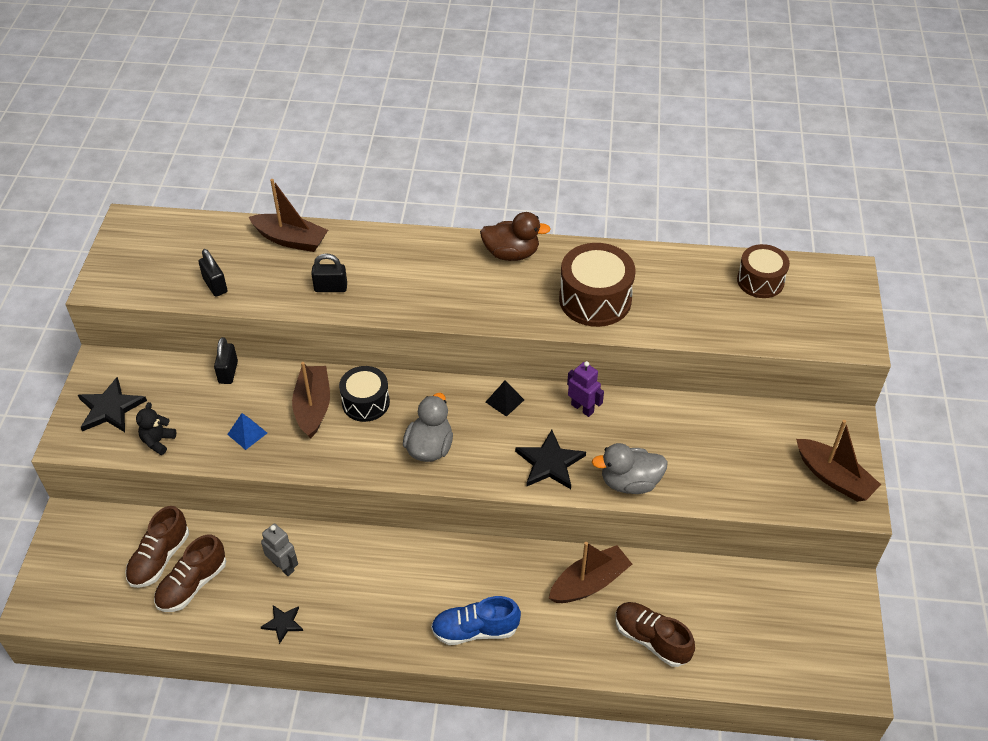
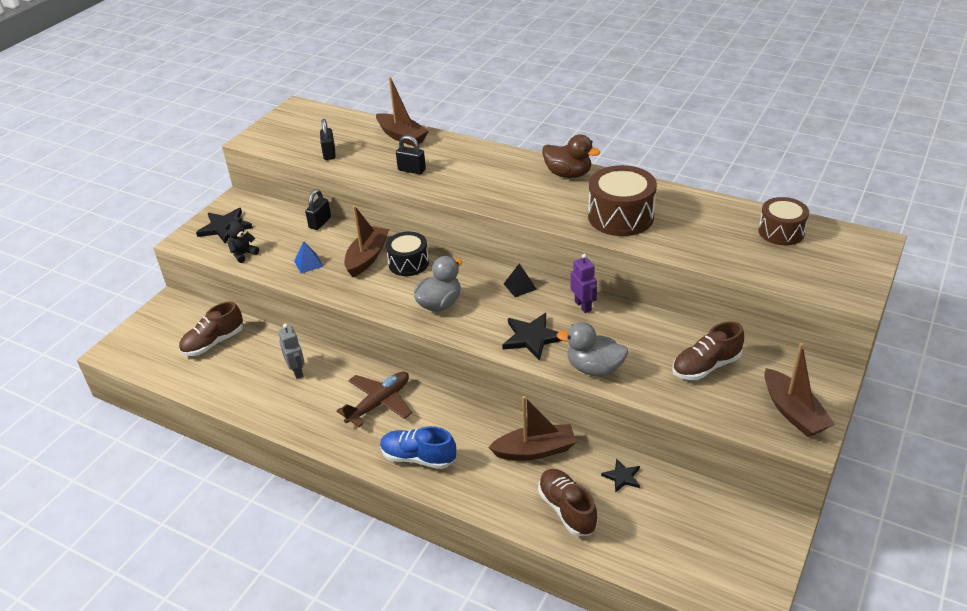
camera: 25 degrees right, 10 degrees down
brown shoe [154,534,226,612] -> brown shoe moved to [672,322,744,380]
black star [261,605,303,644] -> black star moved to [601,459,640,493]
none -> brown plane [337,372,412,427]

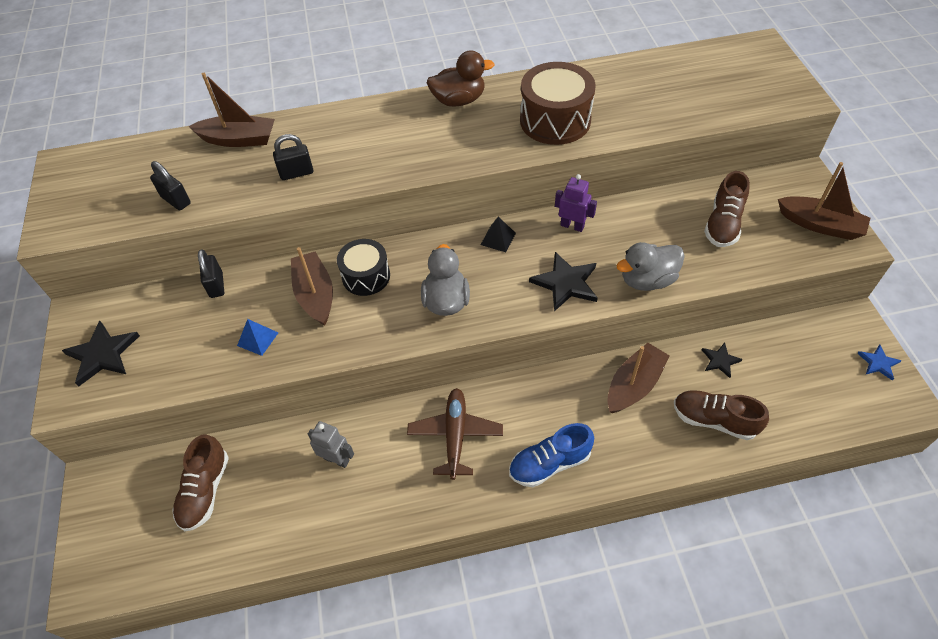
camera: 40 degrees left, 15 degrees up
black teddy bear [224,217,259,263] -> none
brown drum [759,197,809,245] -> none
none -> blue star [857,345,902,380]

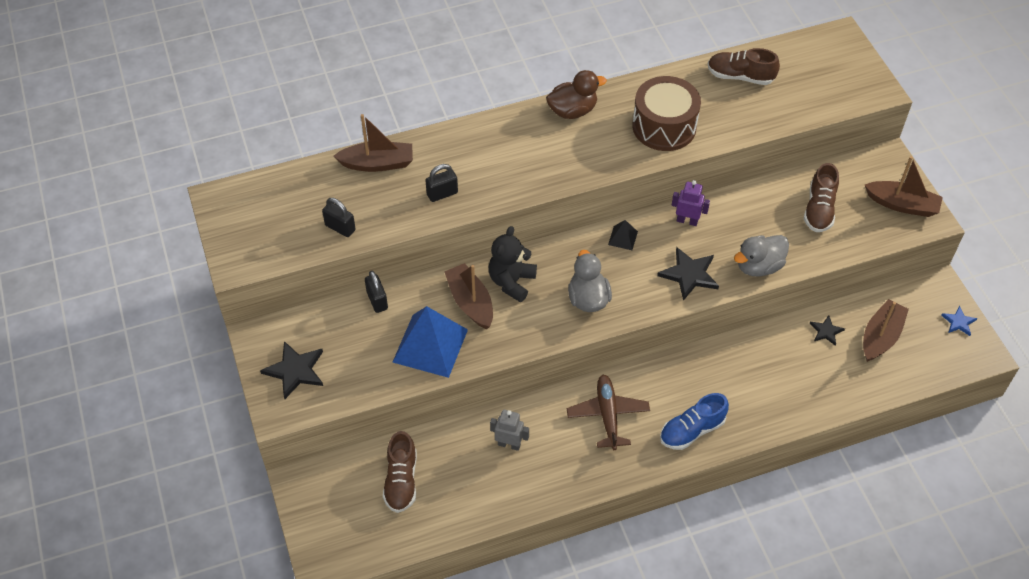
camera: 10 degrees left, 0 degrees up
blue pyramid [237,319,278,356] -> blue pyramid [393,306,468,378], size x2.25
black drum [337,239,390,296] -> black teddy bear [489,226,537,302]
brown boat [607,343,670,413] -> brown boat moved to [863,299,909,362]
brown shoe [674,390,769,440] -> brown shoe moved to [708,48,780,85]

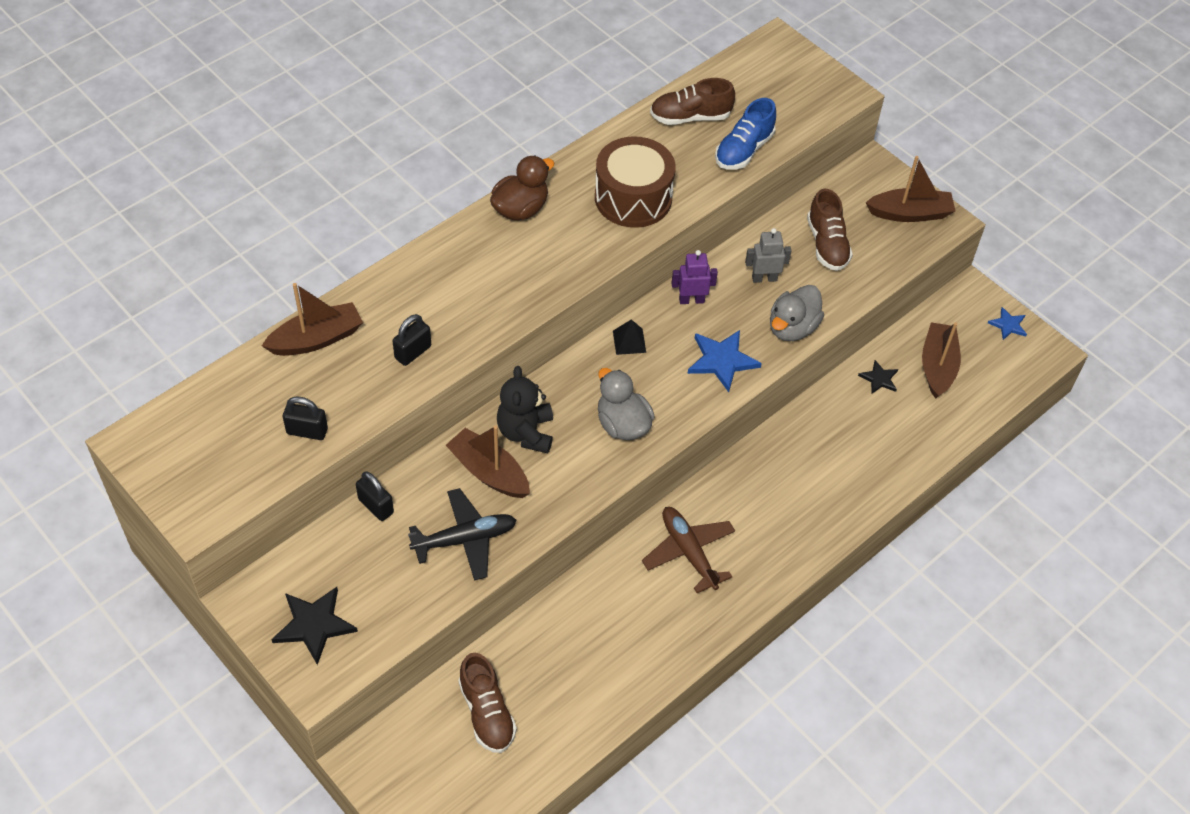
camera: 25 degrees left, 0 degrees up
blue pyramid [393,306,468,378] -> black plane [408,488,517,581]
grey robot [490,410,529,451] -> grey robot moved to [745,228,792,283]
black star [657,247,719,301] -> blue star [687,330,762,392]
blue shoe [660,393,729,450] -> blue shoe moved to [715,98,776,170]

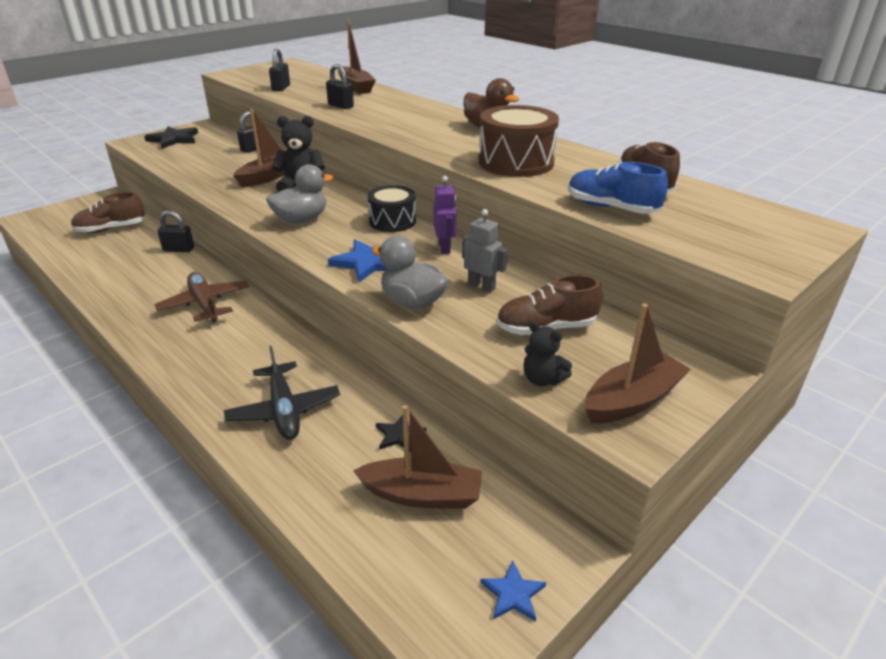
camera: 90 degrees right, 20 degrees down
black plane [408,488,517,581] -> black plane moved to [224,346,340,440]
black pyramid [613,319,646,355] -> black drum [367,185,416,232]
brown plane [642,507,735,593] -> brown plane turned 90 degrees counterclockwise [154,272,249,322]
grey robot [745,228,792,283] -> grey robot turned 45 degrees counterclockwise [462,209,507,293]
brown boat [865,156,955,222] -> brown boat turned 120 degrees counterclockwise [585,304,691,423]
none -> black padlock [157,211,194,252]
none -> black teddy bear [524,321,572,386]

